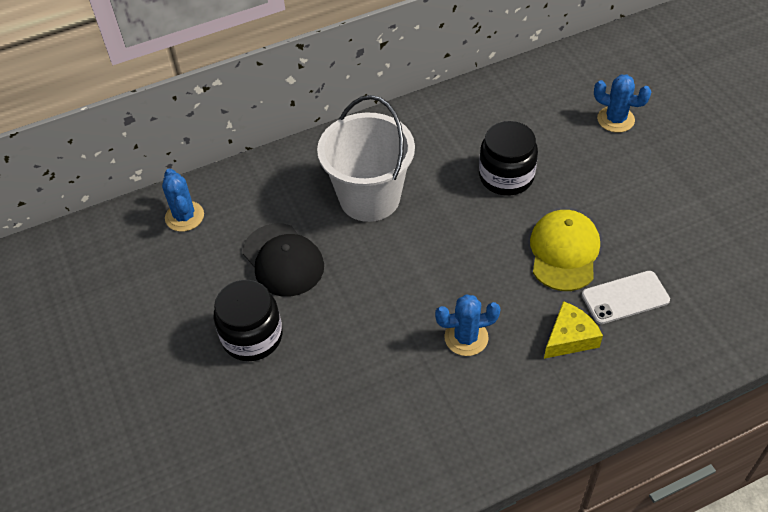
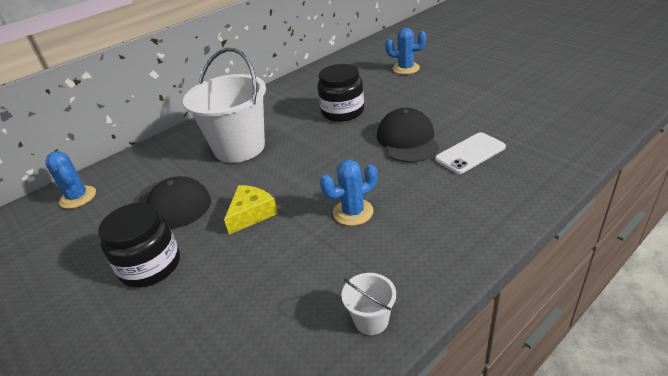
camera: 15 degrees left, 15 degrees down
yellow cap [530,210,600,291] -> black cap [377,108,439,163]
yellow cheese [544,301,603,359] -> yellow cheese moved to [224,185,278,235]
none -> white bucket [341,273,396,335]

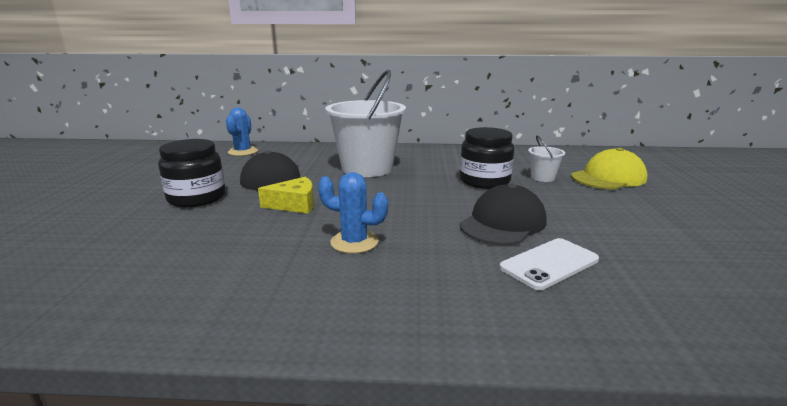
camera: 40 degrees right, 15 degrees down
white bucket [341,273,396,335] -> white bucket moved to [528,135,565,182]
blue cactus [385,28,426,74] -> yellow cap [571,148,648,190]
white phone [435,132,506,174] -> white phone turned 45 degrees counterclockwise [499,238,599,290]

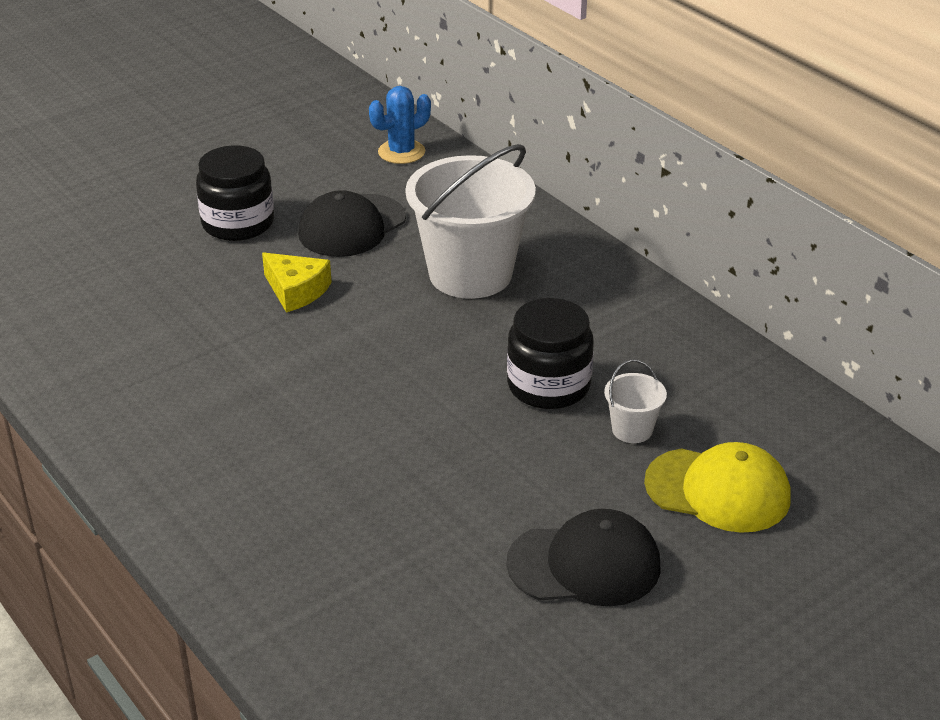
camera: 50 degrees right, 15 degrees up
blue cactus [318,172,388,254] -> none
black cap [460,184,547,245] -> black cap moved to [506,509,660,606]
white phone [499,238,599,290] -> none

